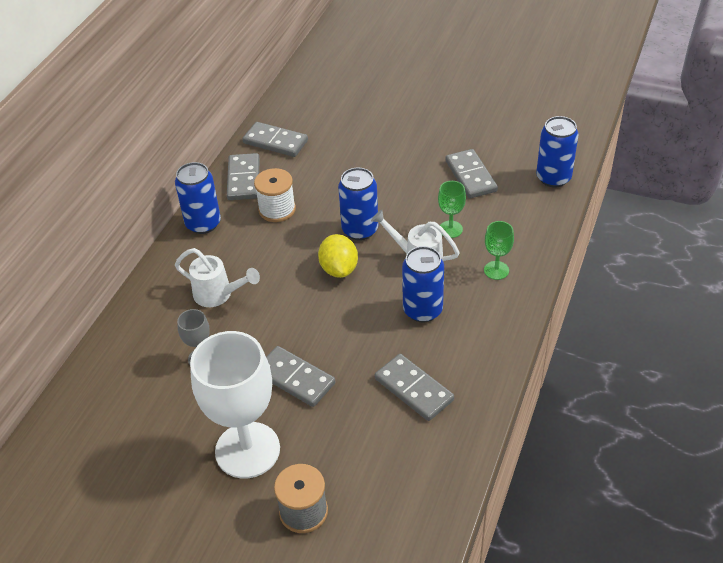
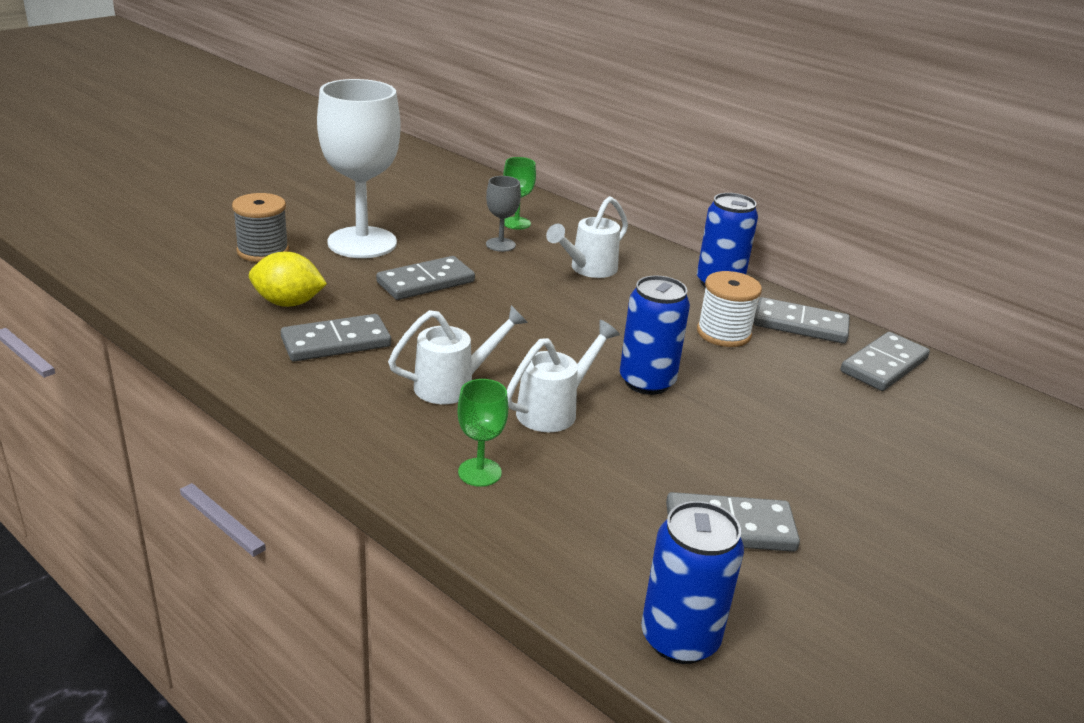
camera: 105 degrees right, 15 degrees down
yellow lemon [318,234,358,278] -> yellow lemon moved to [249,252,327,307]
blue can [402,246,444,322] -> white watering can [388,305,528,404]
green goblet [438,181,466,238] -> green goblet moved to [503,157,536,230]

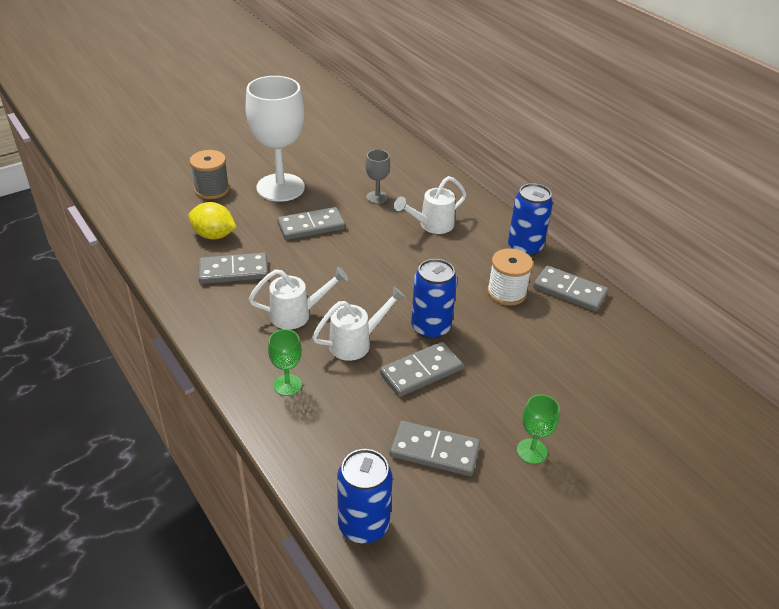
camera: 15 degrees right, 10 degrees up
green goblet [503,157,536,230] -> green goblet moved to [517,394,560,464]
grey domino [840,332,930,391] -> grey domino moved to [380,342,463,397]

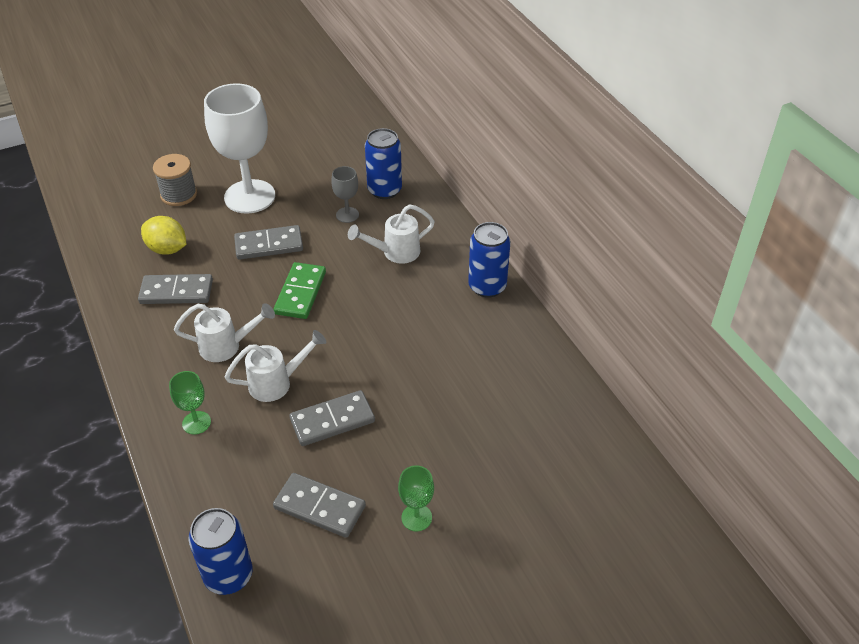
camera: 10 degrees right, 5 degrees up
blue can [411,259,457,339] -> blue can moved to [365,128,402,199]
white spool [487,248,533,306] -> none
grey domino [533,265,609,312] -> none
none -> green domino [273,262,326,319]

